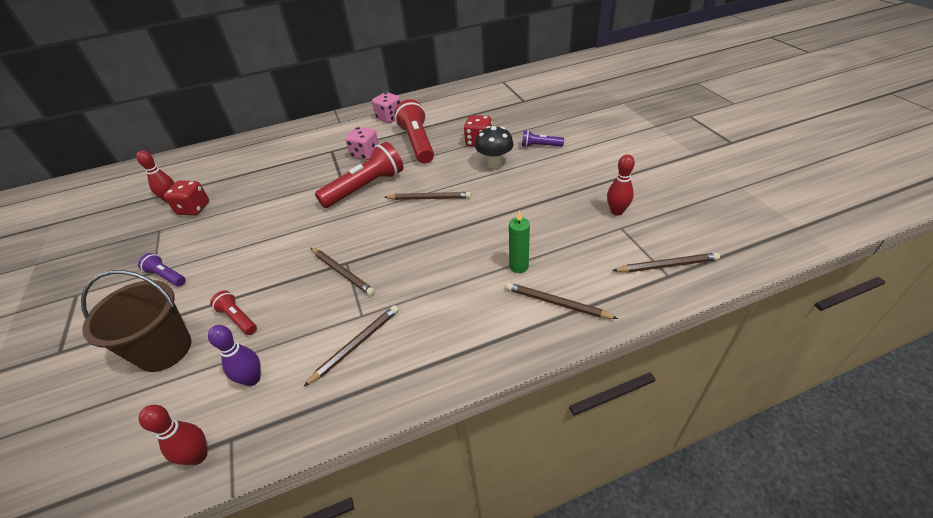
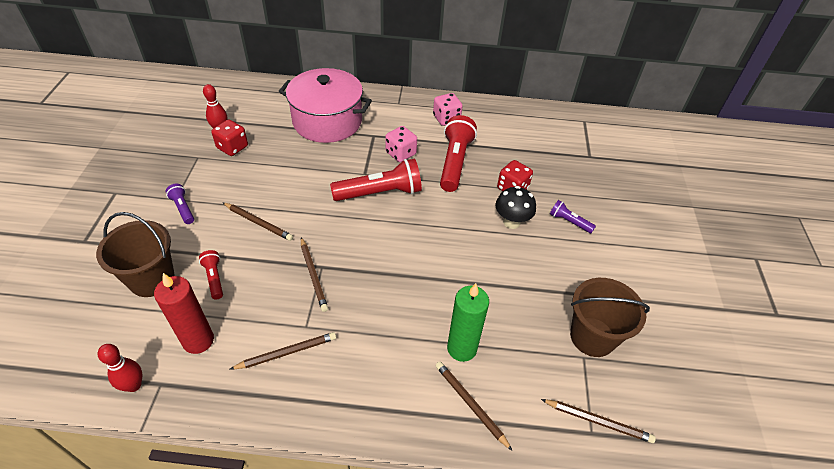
camera: 20 degrees right, 5 degrees up
purple bowling pin [208,325,261,386] -> red candle [154,273,214,354]
brown pencil [384,192,471,200] -> brown pencil moved to [222,202,293,241]
green candle [509,210,530,273] -> green candle [447,283,489,362], size x1.58
red bowling pin [607,154,635,216] -> brown bucket [570,278,650,357]
none -> pink pot [279,68,372,143]

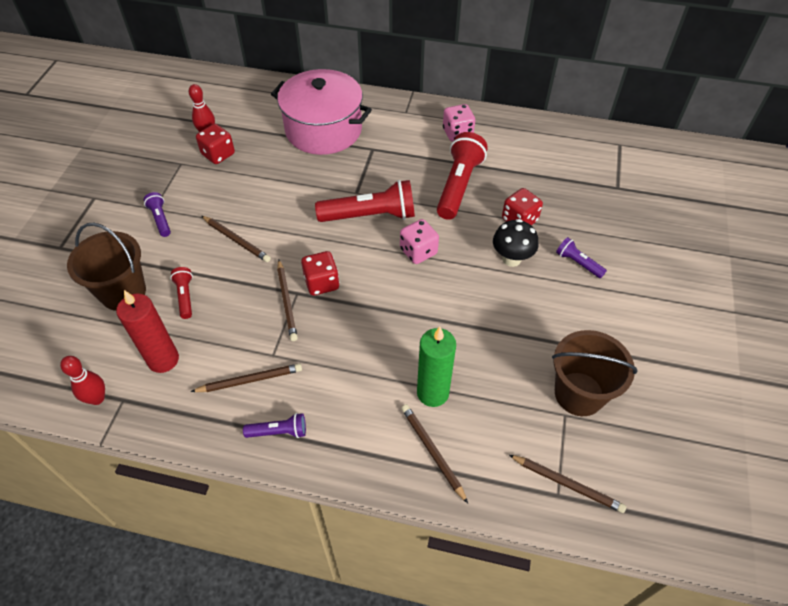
camera: 10 degrees right, 5 degrees up
pink dice [385,126,417,162] -> pink dice moved to [400,219,439,264]
none -> purple flashlight [243,413,306,438]
none -> red dice [301,251,339,296]

